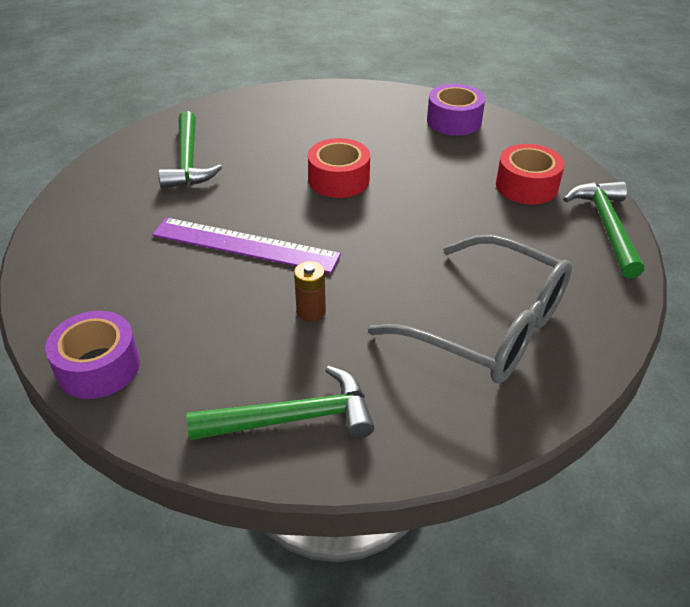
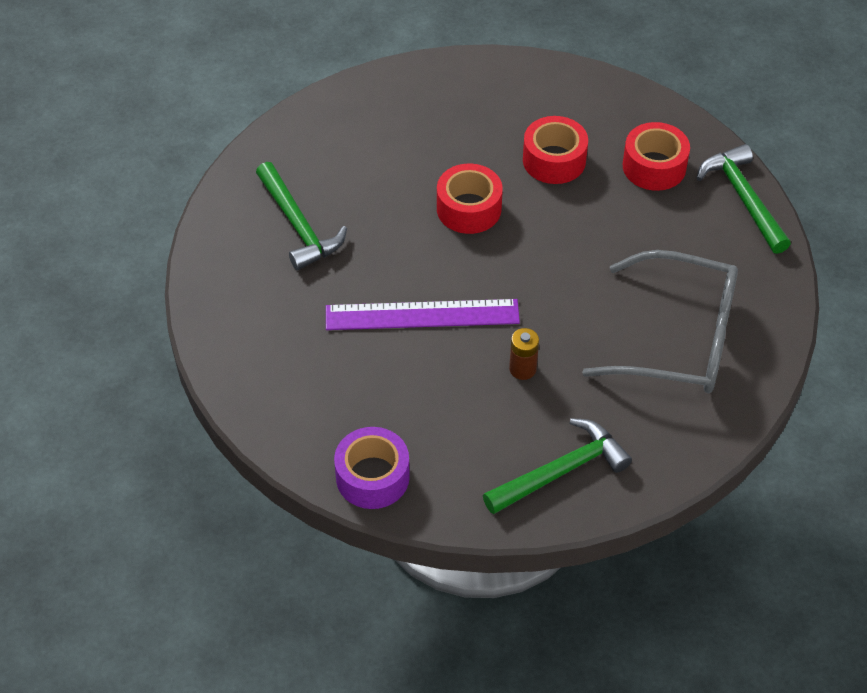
camera: 20 degrees left, 10 degrees up
purple tape [427,84,485,136] -> none
none -> red tape [523,116,588,184]

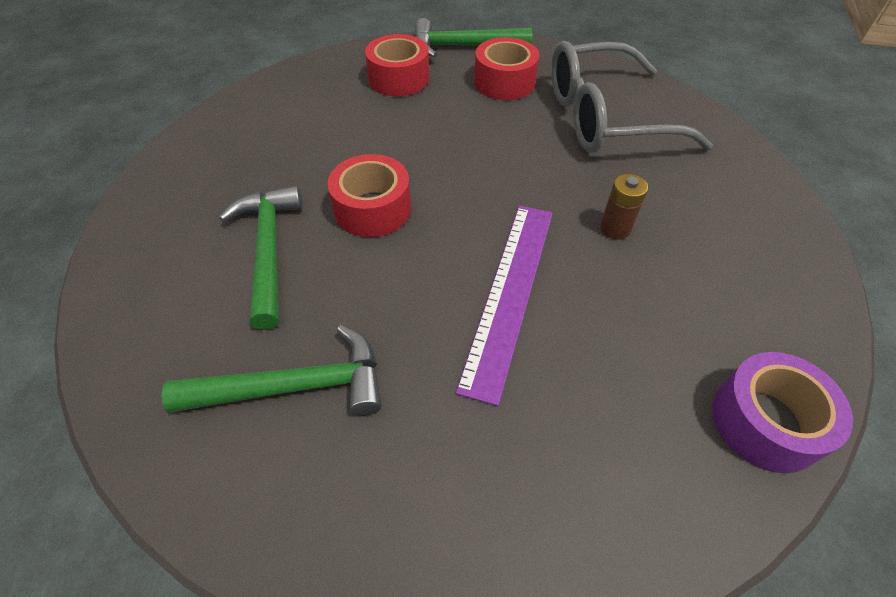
camera: 70 degrees left, 0 degrees up
green hammer [483,418,632,514] -> green hammer moved to [219,185,303,330]
red tape [523,116,588,184] -> red tape moved to [474,37,539,100]
grey glasses [582,250,738,393] -> grey glasses turned 135 degrees counterclockwise [551,41,713,153]

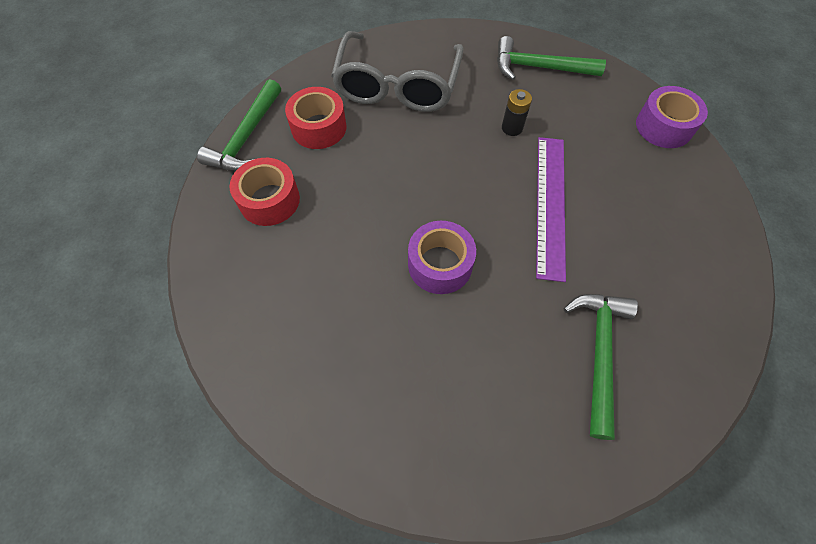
camera: 70 degrees left, 10 degrees up
green hammer [219,185,303,330] -> green hammer moved to [497,36,606,80]
red tape [328,154,411,237] -> purple tape [408,221,476,294]
purple ruler [456,205,553,406] -> purple ruler turned 60 degrees clockwise [536,137,566,282]
brown battery [600,174,648,239] -> black battery [502,89,532,136]

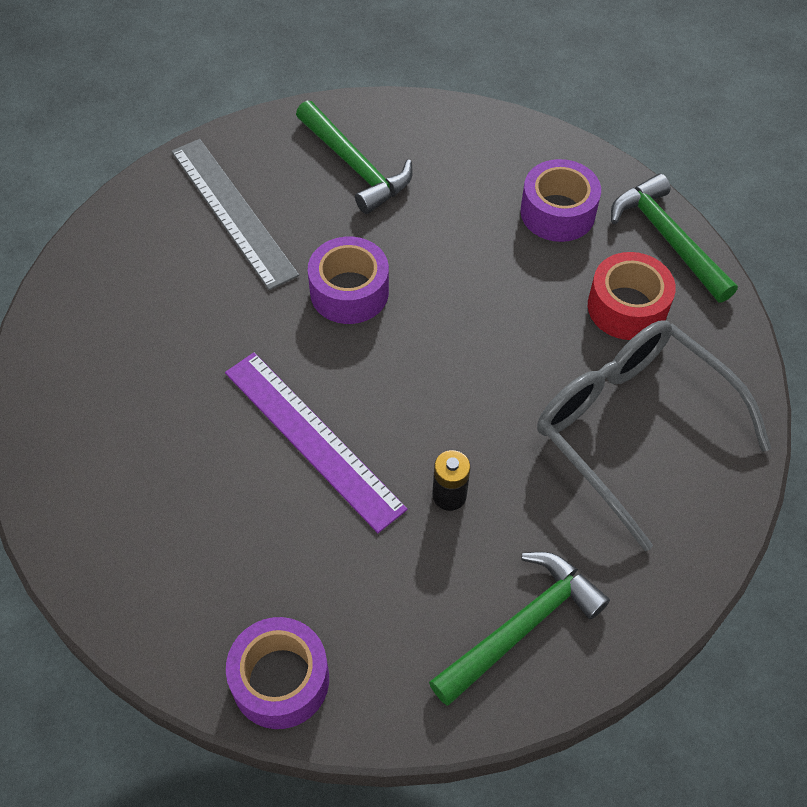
camera: 130 degrees right, 5 degrees down
red tape [230,158,300,226] -> purple tape [521,159,601,242]
green hammer [564,294,638,440] -> green hammer moved to [296,100,413,214]
none -> grey ruler [171,139,299,290]

